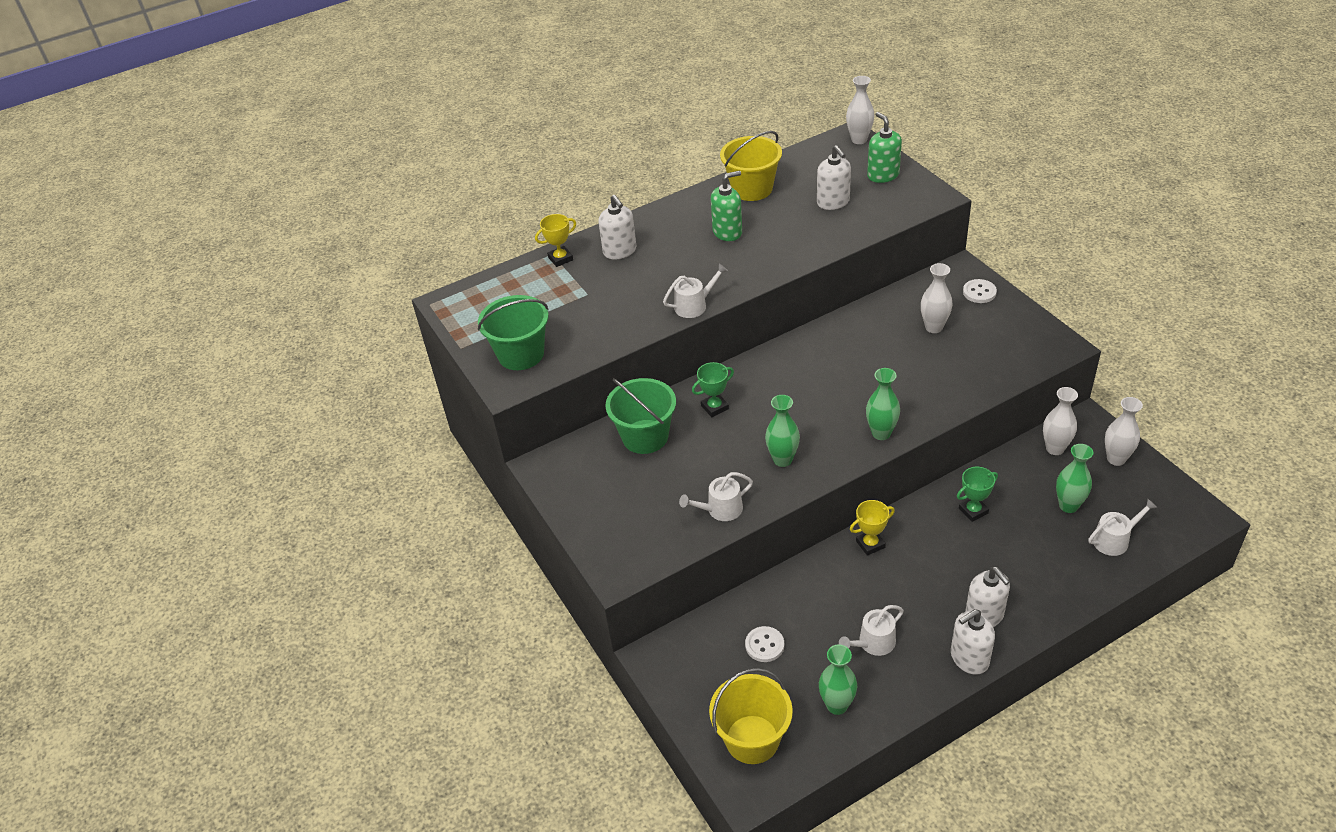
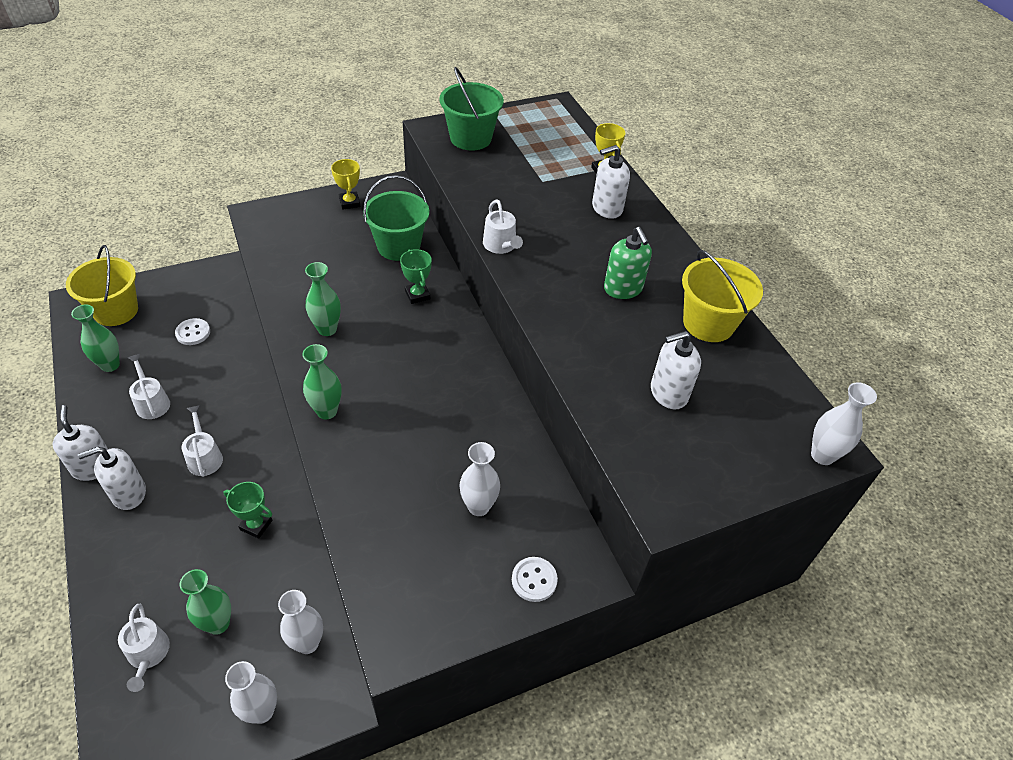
camera: 90 degrees right, 5 degrees up
white watering can [679,472,753,521] -> white watering can moved to [182,406,223,477]
yellow trophy [850,500,895,556] -> yellow trophy moved to [331,159,360,210]
green soap dispenser [867,112,902,183] -> none
green trophy [957,467,998,522] -> green trophy turned 45 degrees counterclockwise [224,482,272,539]

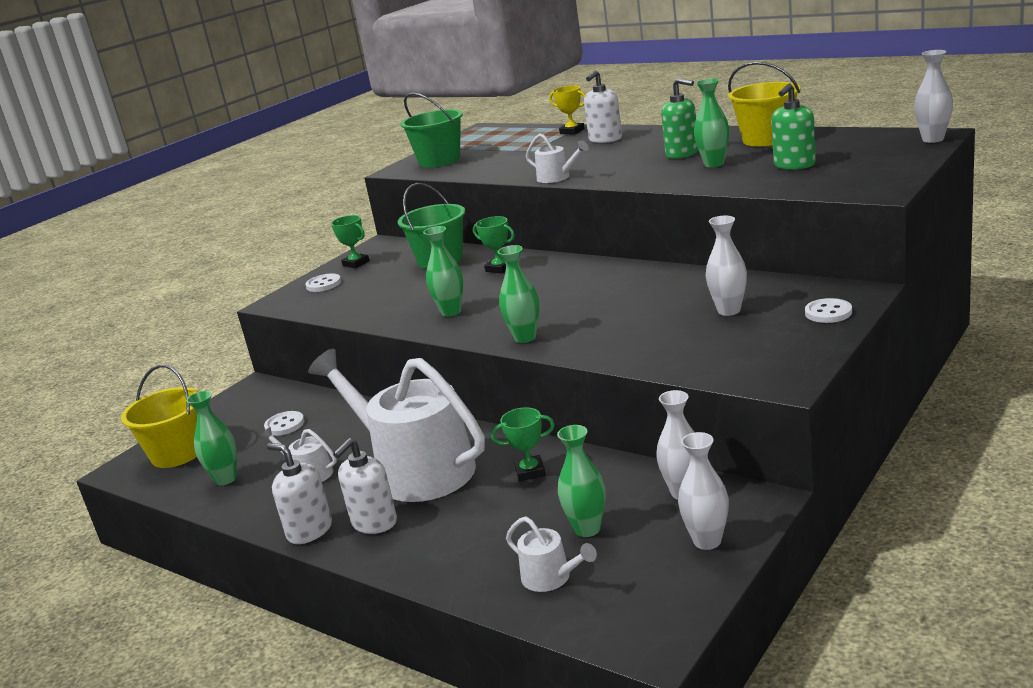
camera: 25 degrees left, 25 degrees down
white watering can [182,406,223,477] -> white watering can [308,349,485,502], size x2.40
yellow trophy [331,159,360,210] -> green trophy [331,215,370,268]
white soap dispenser [651,331,701,409] -> green soap dispenser [771,83,816,170]
none -> white button [305,273,341,292]
none -> green vase [694,79,729,167]

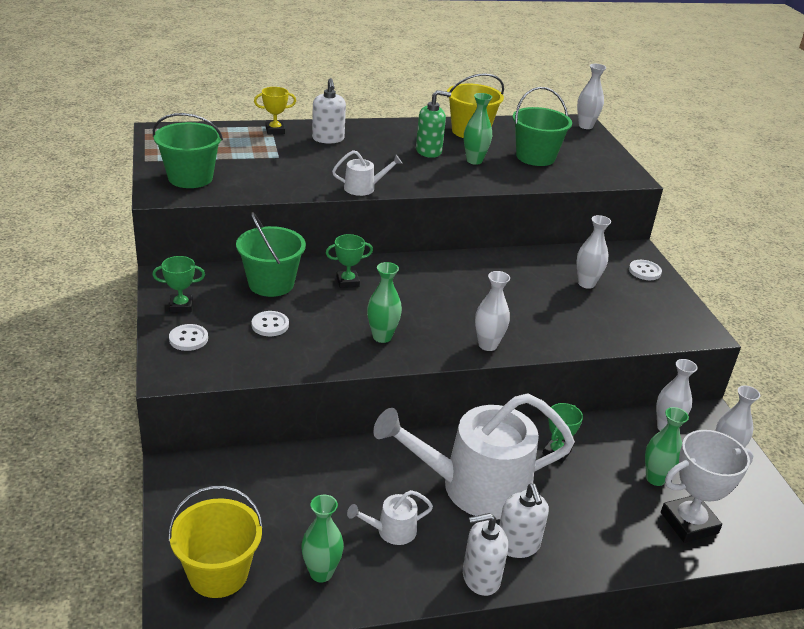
camera: 55 degrees left, 10 degrees up
white button [264,411,305,436] -> white button moved to [252,311,289,336]
green vase [498,245,539,343] -> white vase [475,271,510,351]
white watering can [506,516,597,592] -> white trophy [661,430,753,543]
green soap dispenser [771,83,816,170] -> green bucket [512,87,572,166]

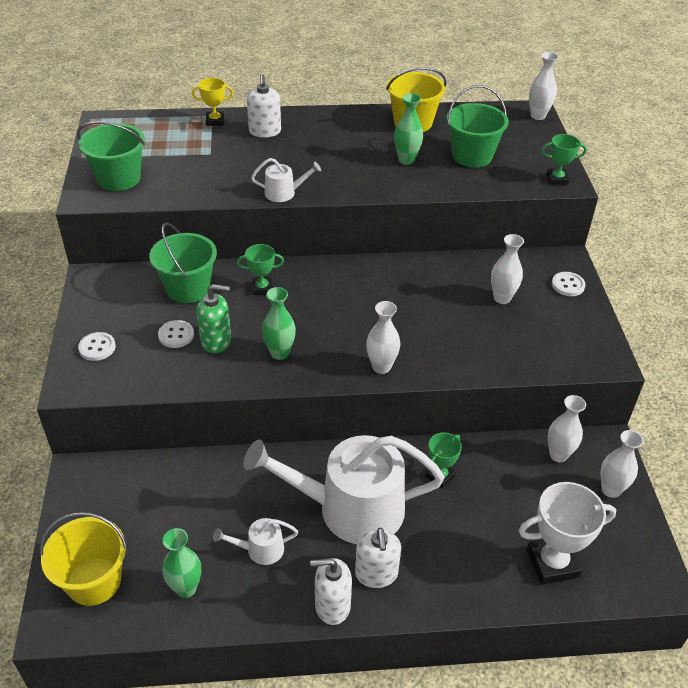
camera: 10 degrees right, 10 degrees up
green trophy [153,256,205,312] -> green trophy moved to [541,134,587,185]
green soap dispenser [416,90,451,158] -> green soap dispenser moved to [197,284,231,353]
green vase [645,407,689,486] -> none

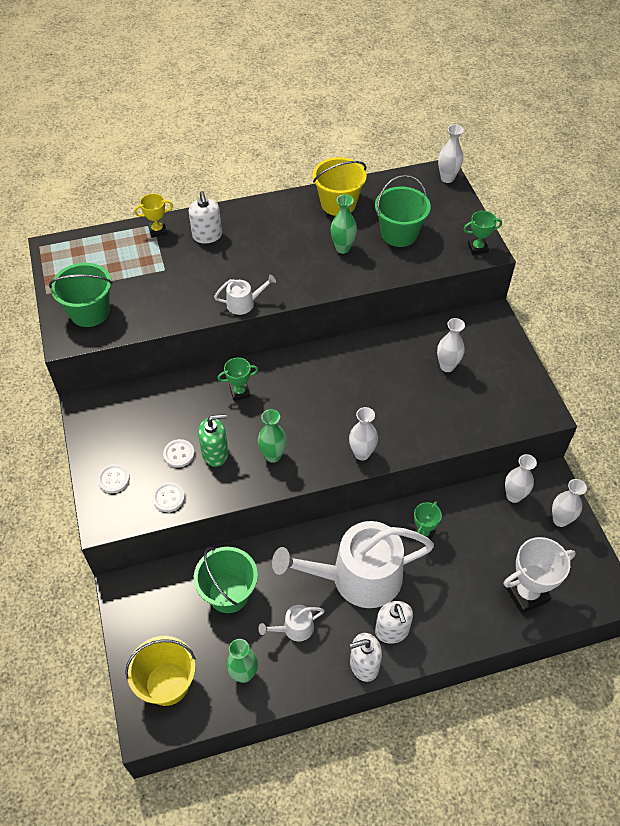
camera: 10 degrees left, 10 degrees up
green bucket [149,223,217,303] -> green bucket moved to [194,547,258,613]
white button [552,272,585,296] -> white button moved to [152,482,185,512]

